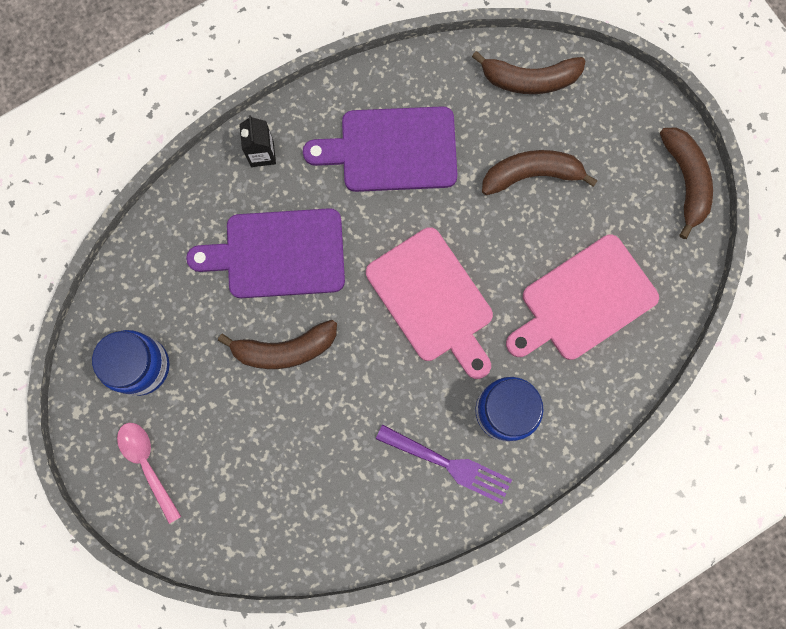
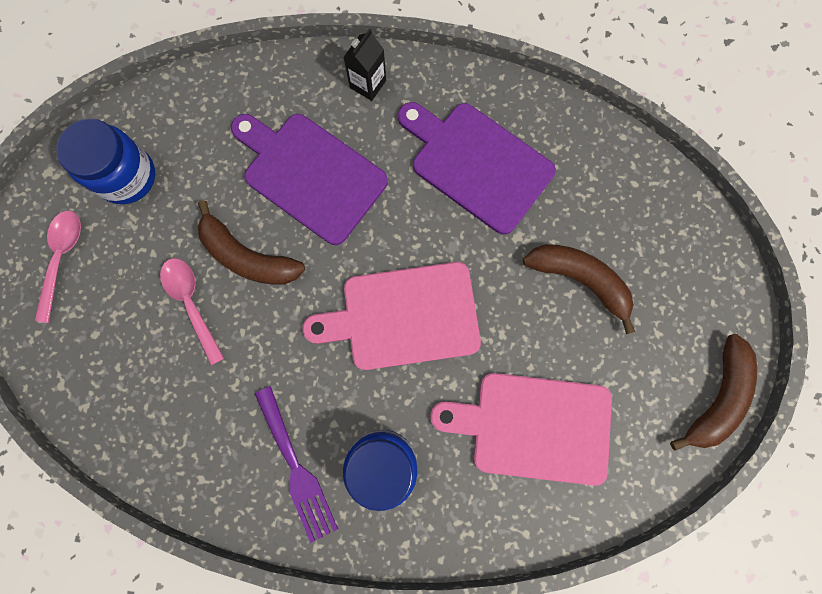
camera: 40 degrees right, 0 degrees up
pink cutting board [366,227,493,379] -> pink cutting board turned 75 degrees clockwise [302,262,481,370]
brown banana [472,51,585,94] -> none
none -> pink spoon [160,258,225,365]

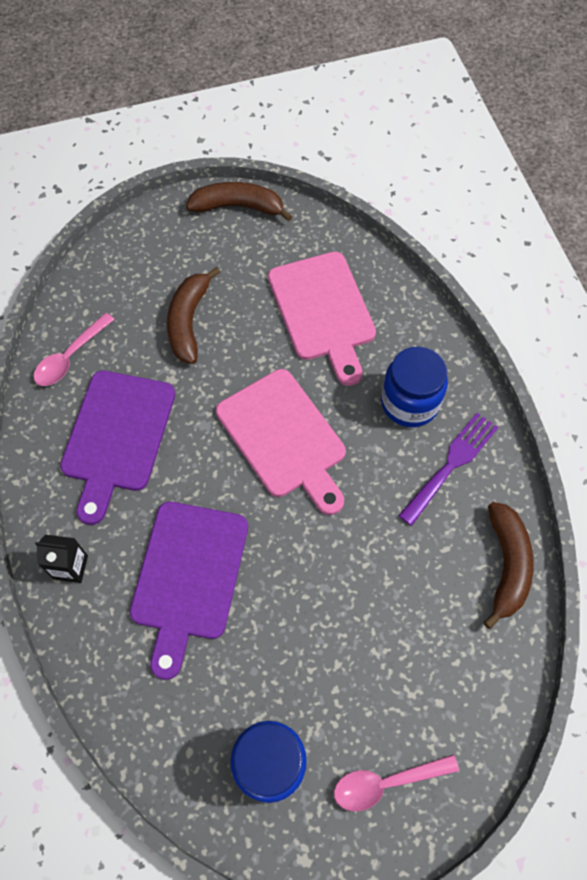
camera: 115 degrees left, 15 degrees down
pink spoon [160,258,225,365] -> pink spoon moved to [33,313,115,386]
brown banana [198,200,305,285] -> brown banana moved to [483,502,534,629]

